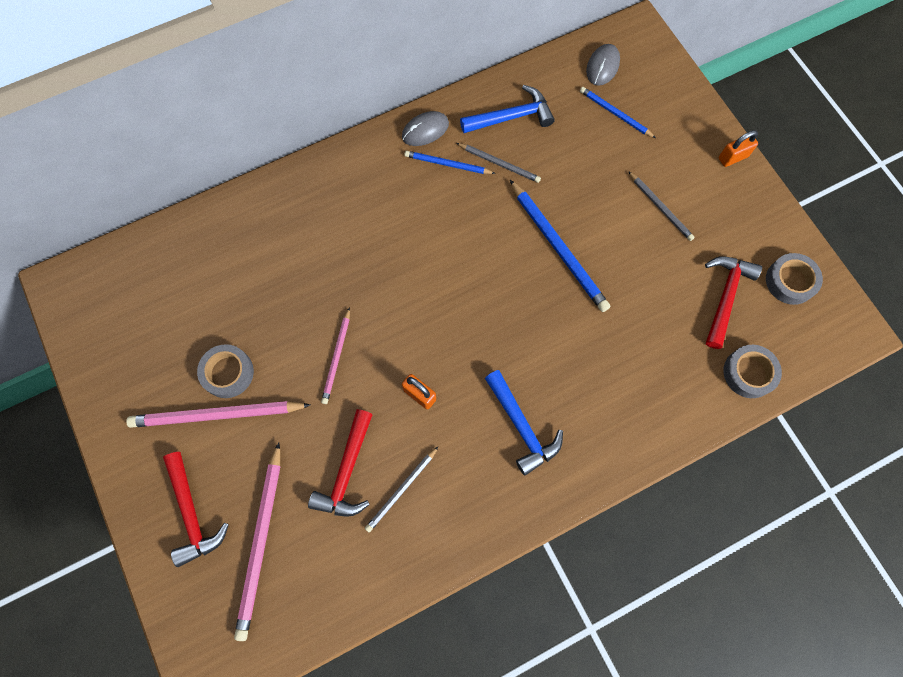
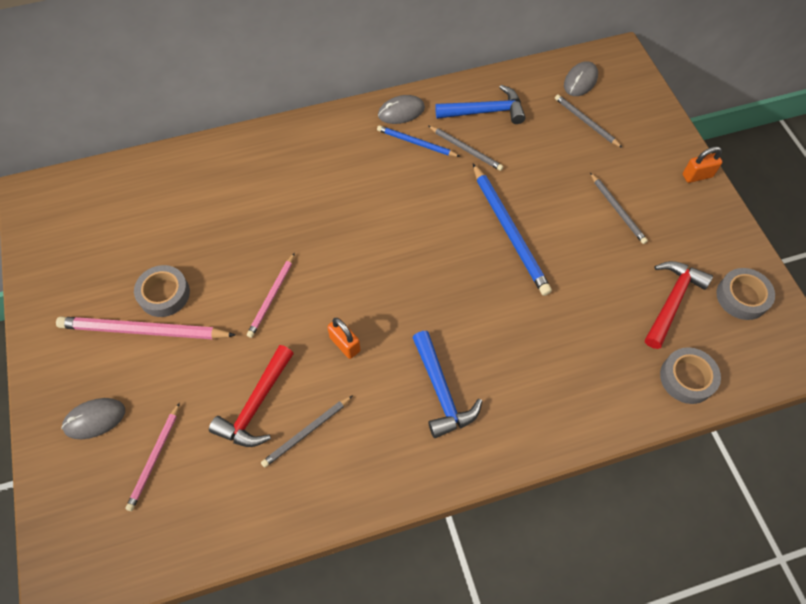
camera: 10 degrees right, 10 degrees down
red hammer [163,452,229,567] -> grey mouse [62,398,125,439]
pink pencil [234,442,281,641] -> pink pencil [126,403,180,511], size x0.58
blue pencil [580,87,656,138] -> grey pencil [555,94,622,148]

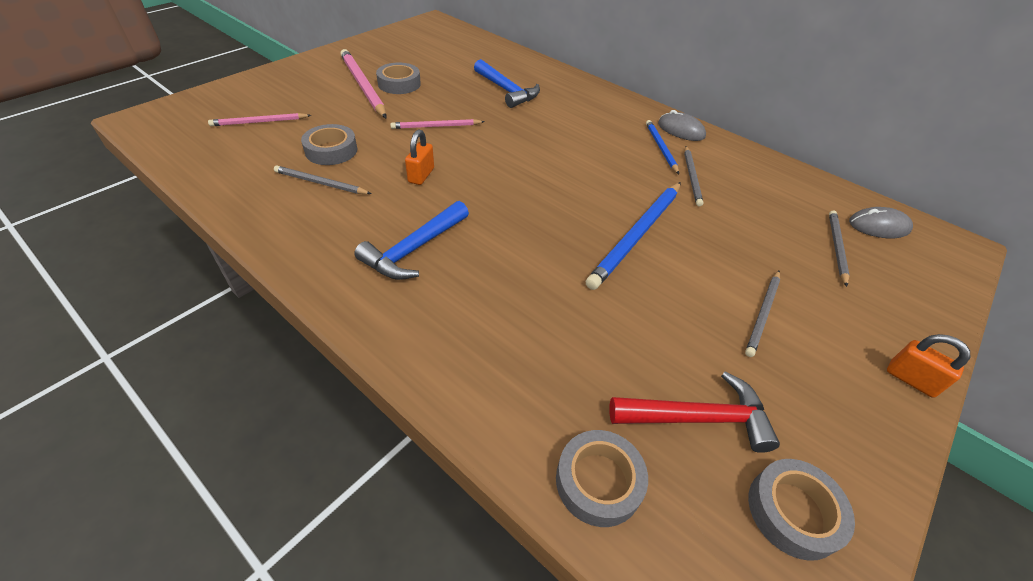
camera: 55 degrees right, 15 degrees down
grey mouse [62,398,125,439] -> none
red hammer [209,345,294,447] -> grey tape [301,124,357,165]
blue hammer [435,85,526,124] -> blue hammer moved to [474,59,540,108]

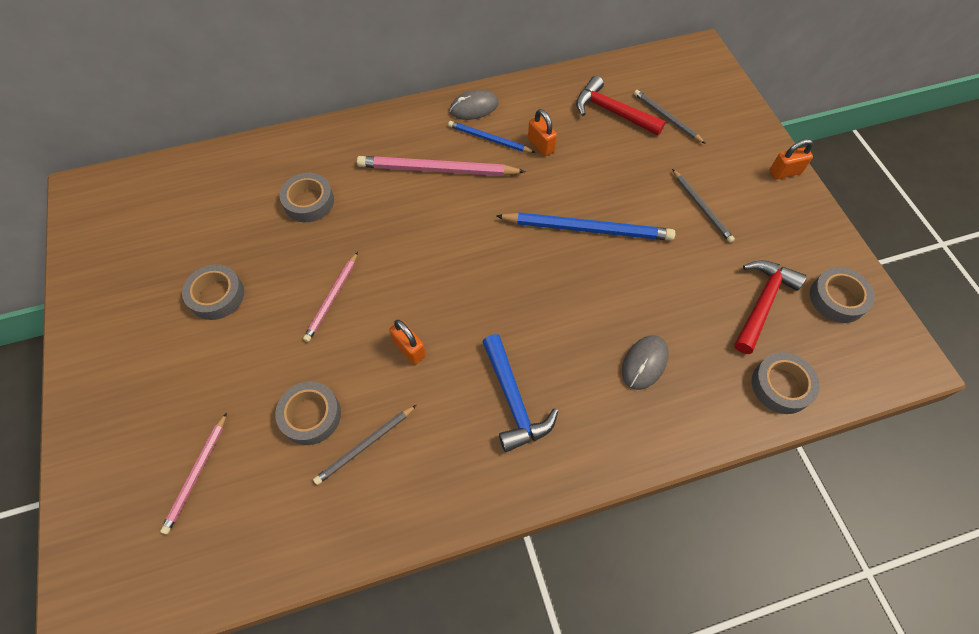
camera: 55 degrees left, 15 degrees up
pink pencil [340,49,387,118] -> pink pencil moved to [357,156,526,176]
blue hammer [474,59,540,108] -> grey tape [279,173,334,222]
blue pencil [586,182,681,290] -> blue pencil turned 60 degrees counterclockwise [496,212,675,241]
grey pencil [684,146,703,206] -> orange padlock [528,109,557,156]
grey mouse [849,207,913,238] -> grey mouse moved to [622,335,669,390]
none -> red hammer [576,76,666,135]

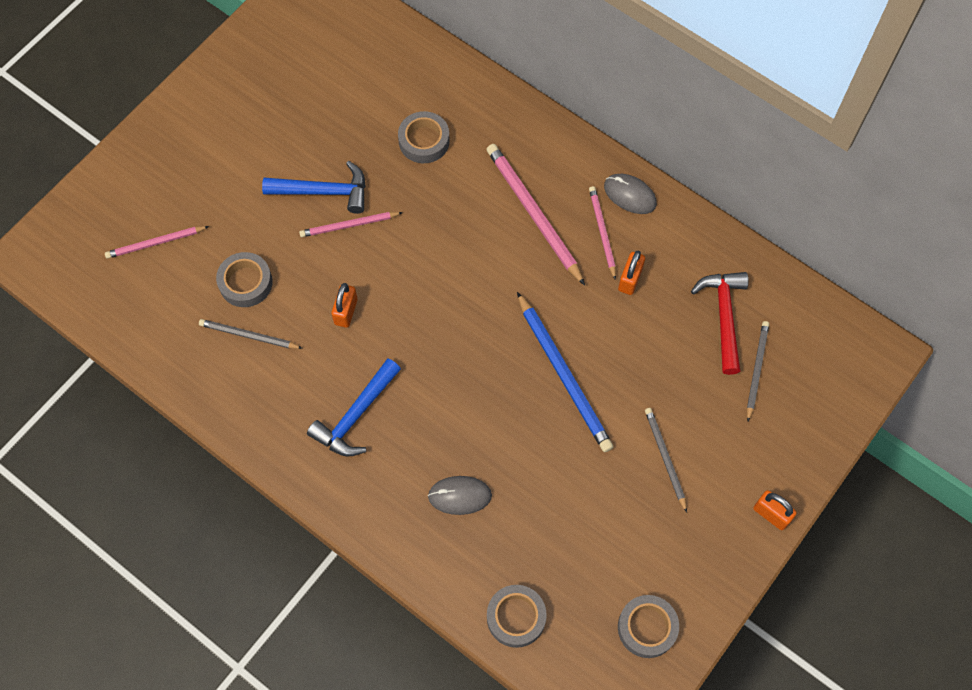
camera: 55 degrees right, 5 degrees up
grey tape [182,264,244,320] -> none
blue pencil [448,121,535,153] -> pink pencil [589,186,616,280]
grey pencil [672,169,735,243] -> grey pencil turned 135 degrees clockwise [645,408,687,512]
red hammer [734,260,807,354] -> none
none -> blue hammer [262,161,366,214]

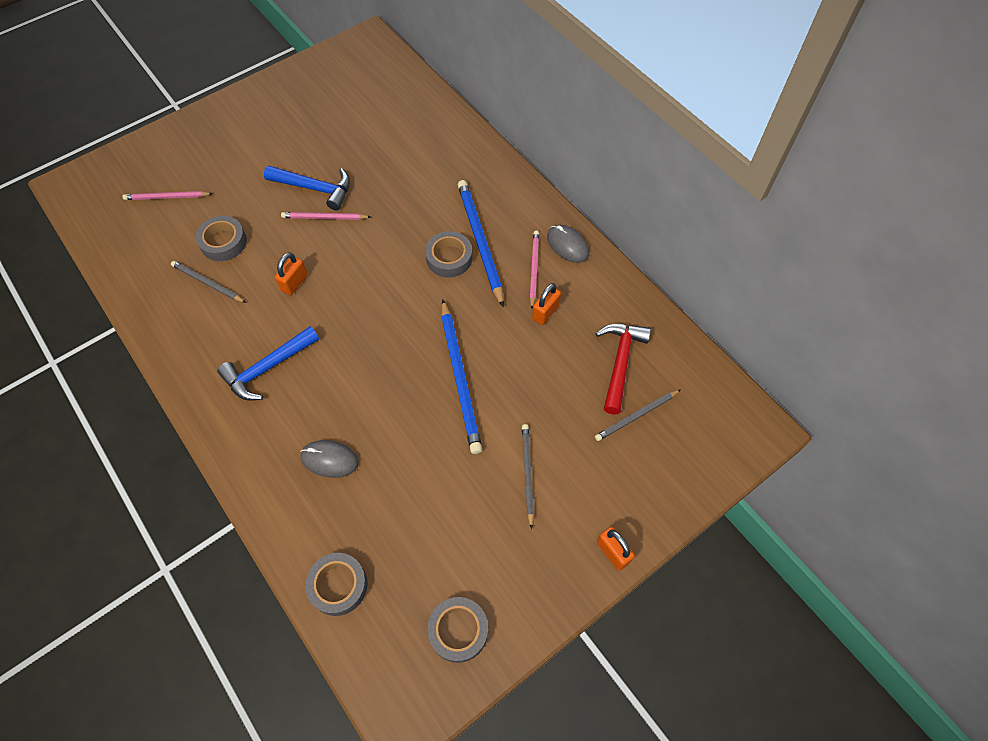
camera: 15 degrees right, 5 degrees down
grey tape [398,111,450,163] -> grey tape moved to [425,231,472,278]
pink pencil [486,144,585,286] -> blue pencil [458,180,504,307]
grey pencil [747,321,769,422] -> grey pencil turned 150 degrees counterclockwise [595,389,681,441]

